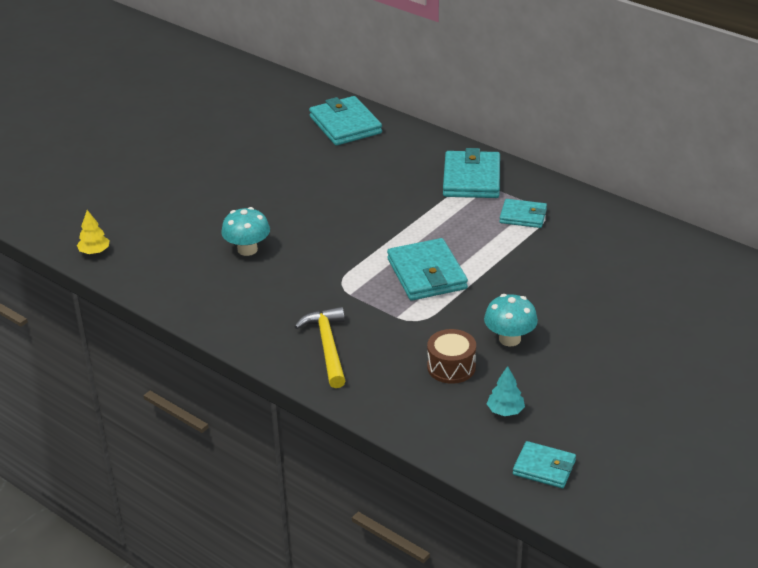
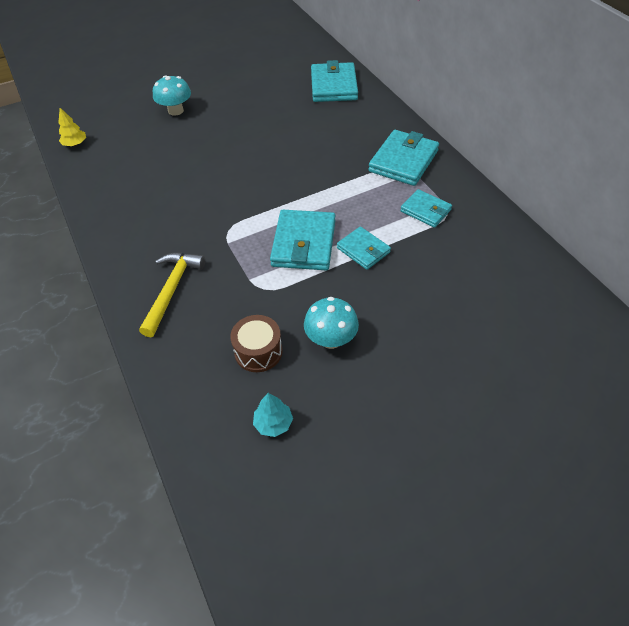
camera: 25 degrees right, 15 degrees up
turquoise mushroom [221,207,270,256] -> turquoise mushroom moved to [153,75,191,116]
turquoise wallet [513,441,576,488] -> turquoise wallet moved to [337,226,391,270]

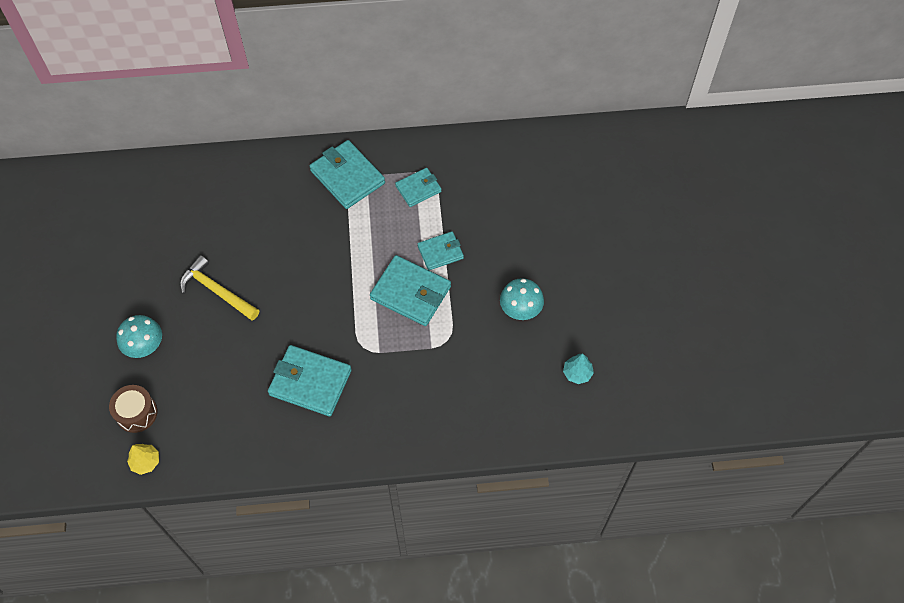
camera: 70 degrees left, 10 degrees up
yellow hammer [139,253,205,337] -> yellow hammer moved to [180,255,259,321]
brown drum [230,315,283,372] -> brown drum moved to [109,385,157,433]
turquoise wallet [311,60,358,102] -> turquoise wallet moved to [268,345,352,416]

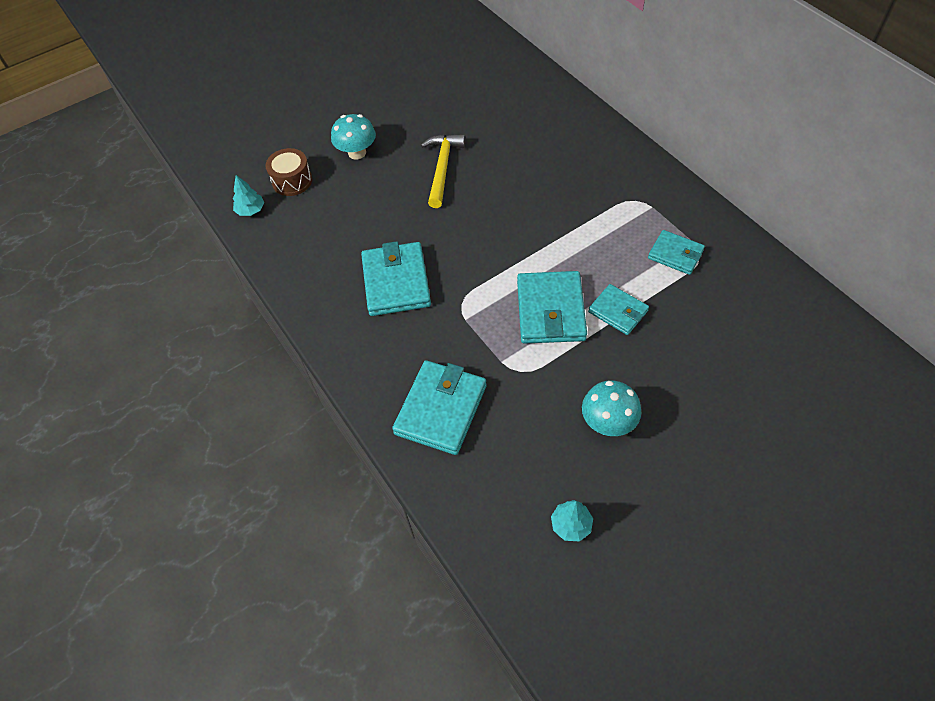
camera: 65 degrees right, 5 degrees down
yellow tree [127,444,159,475] -> turquoise tree [233,175,264,216]
turquoise wallet [310,140,385,209] -> turquoise wallet moved to [392,360,487,455]

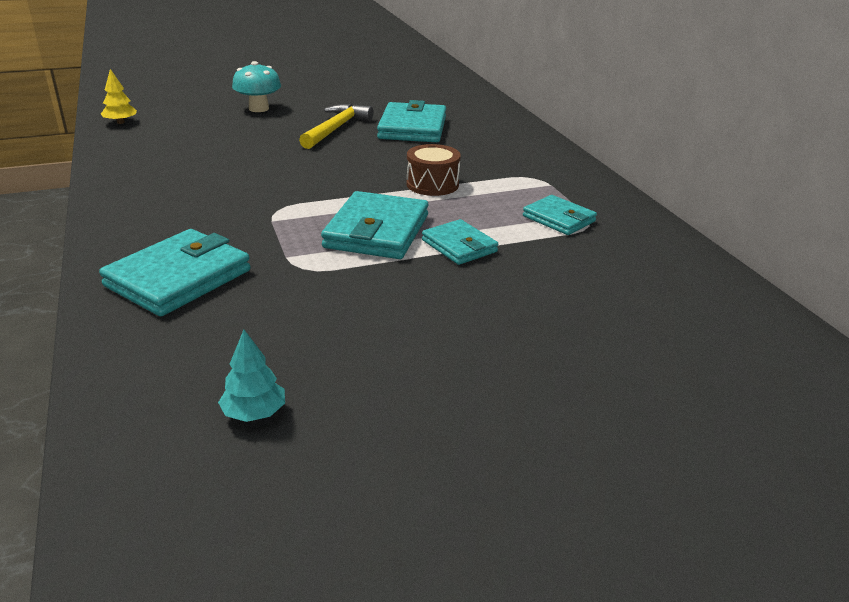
camera: 10 degrees right, 25 degrees down
turquoise tree [233,175,264,216] -> yellow tree [101,69,137,124]
brown drum [265,148,312,196] -> brown drum moved to [406,144,461,196]
turquoise wallet [361,241,431,316] -> turquoise wallet moved to [377,100,446,142]
turquoise mushroom [582,381,641,436] -> none

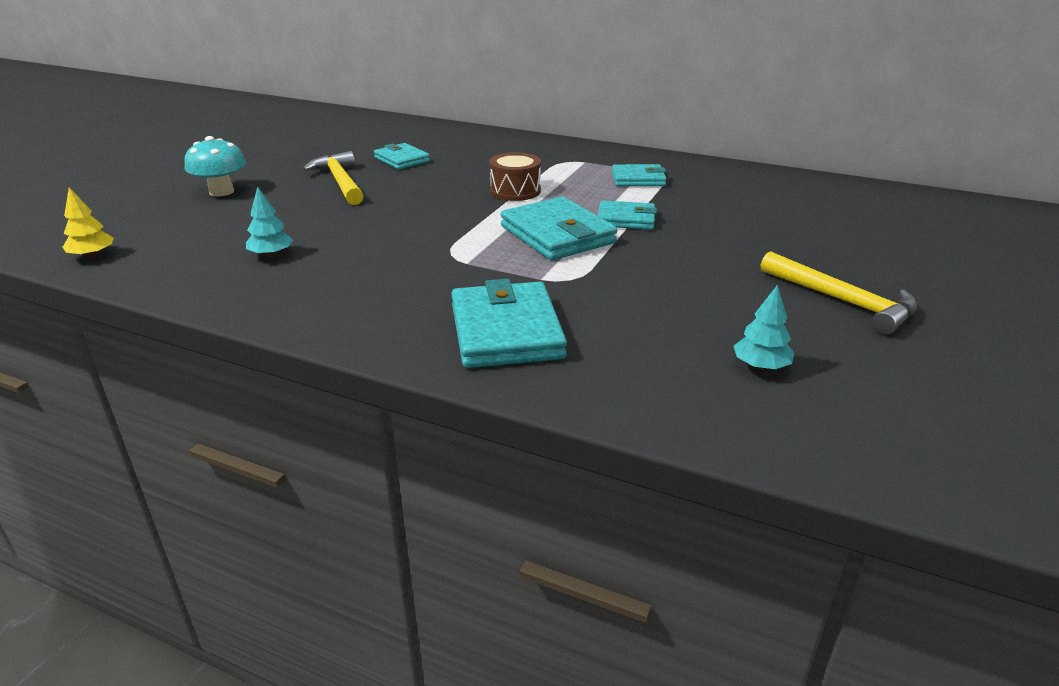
camera: 45 degrees left, 0 degrees up
turquoise wallet [377,100,446,142] -> turquoise wallet [374,143,430,170], size x0.60
none -> turquoise tree [246,186,293,257]
none -> yellow hammer [761,251,917,335]

